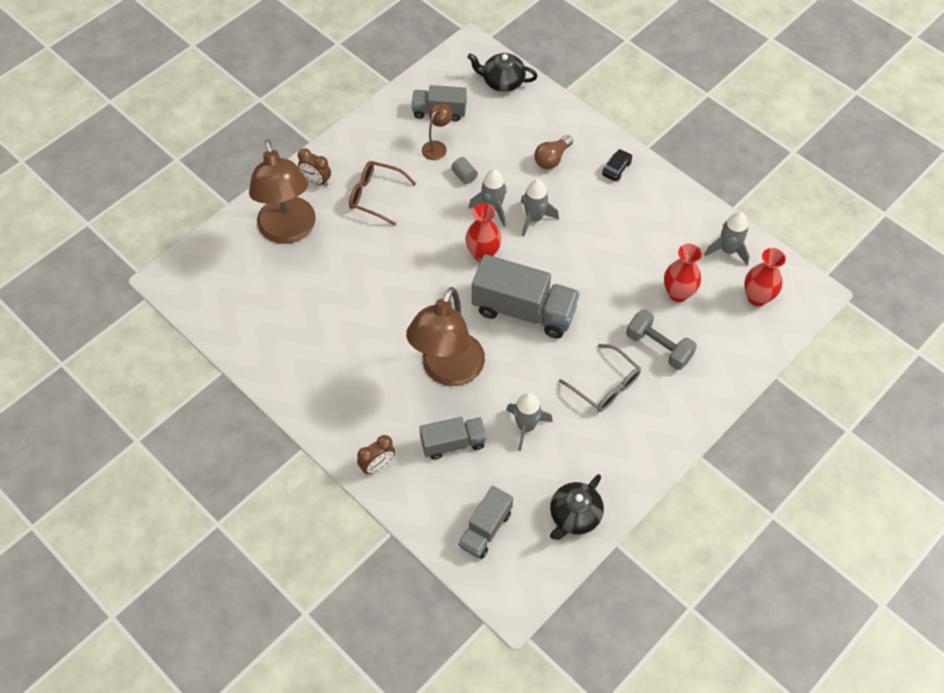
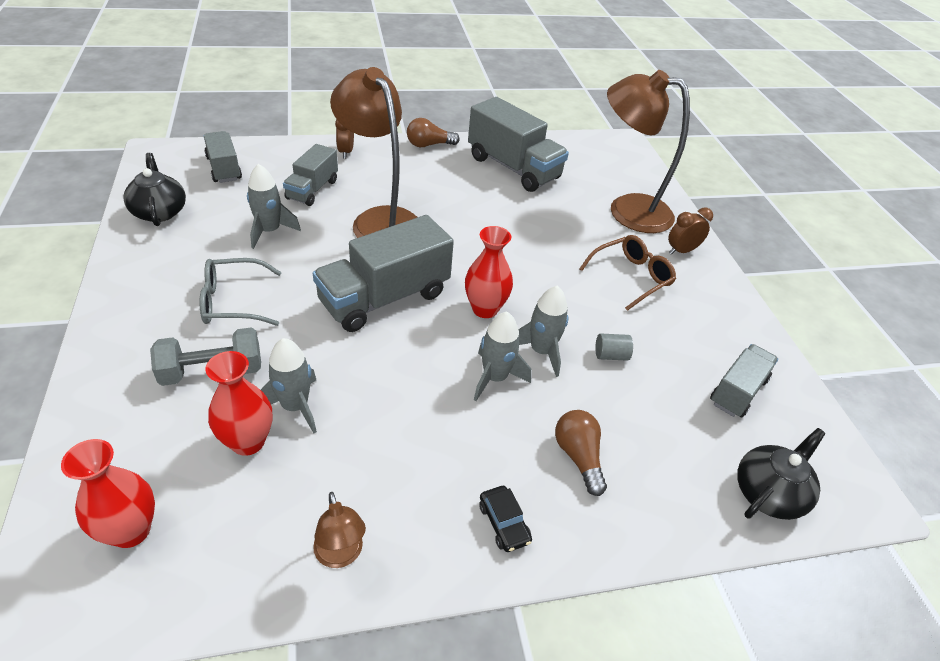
camera: 120 degrees right, 15 degrees down
brown lamp [422,104,453,160] -> brown lamp moved to [313,492,366,568]
grey rocket [704,212,750,265] -> grey rocket moved to [261,338,317,433]
none -> brown light bulb [407,118,460,147]
none -> grey truck [468,97,569,192]

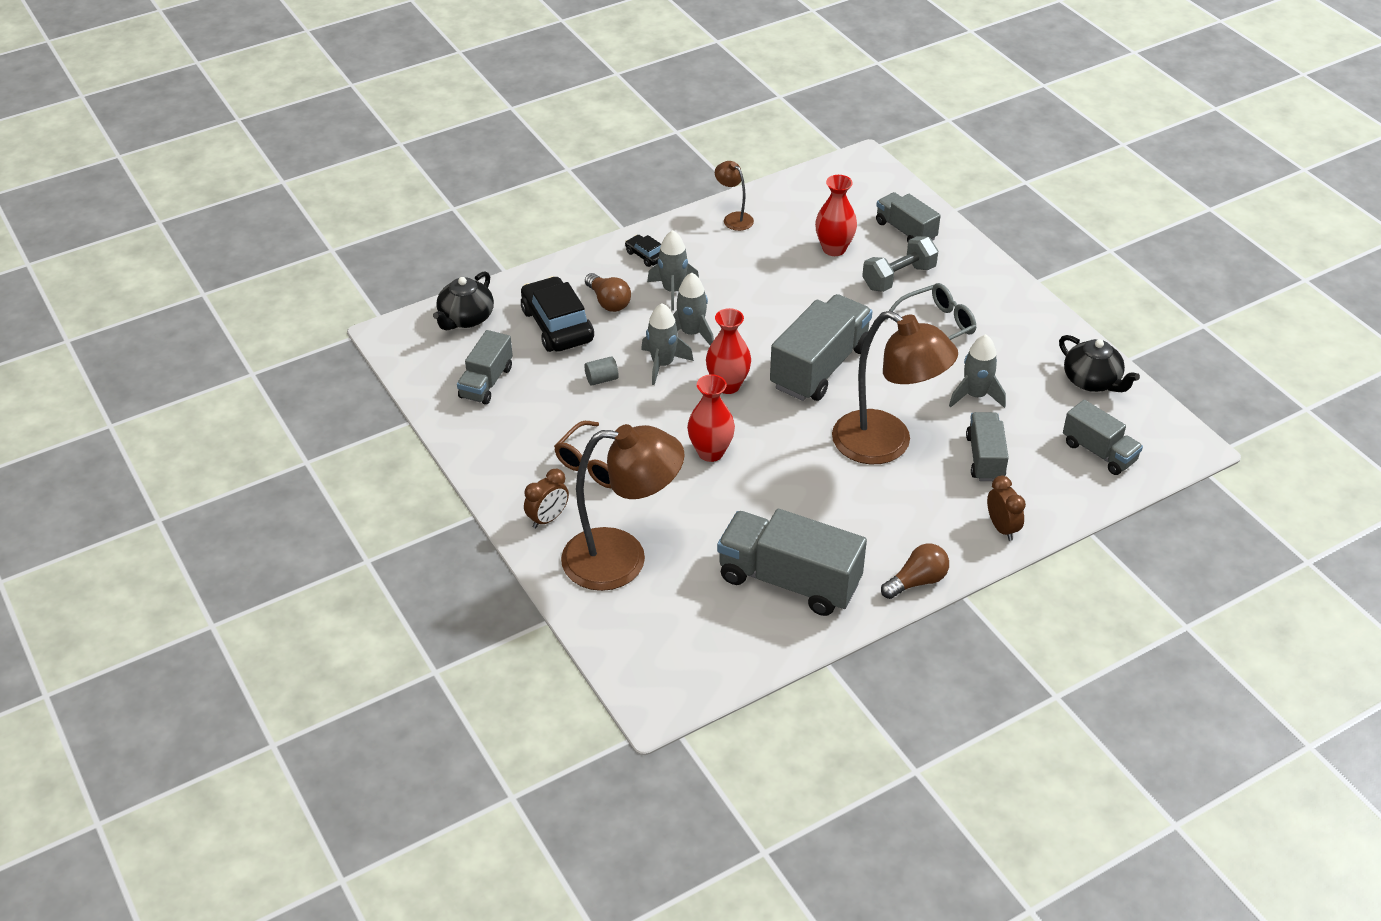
camera: 165 degrees right, 0 degrees up
red vase [61,439,155,548] -> red vase moved to [687,374,735,462]
grey rocket [261,338,317,433] -> grey rocket moved to [647,230,699,311]
none -> black car [521,276,594,352]
none -> grey truck [876,192,941,242]

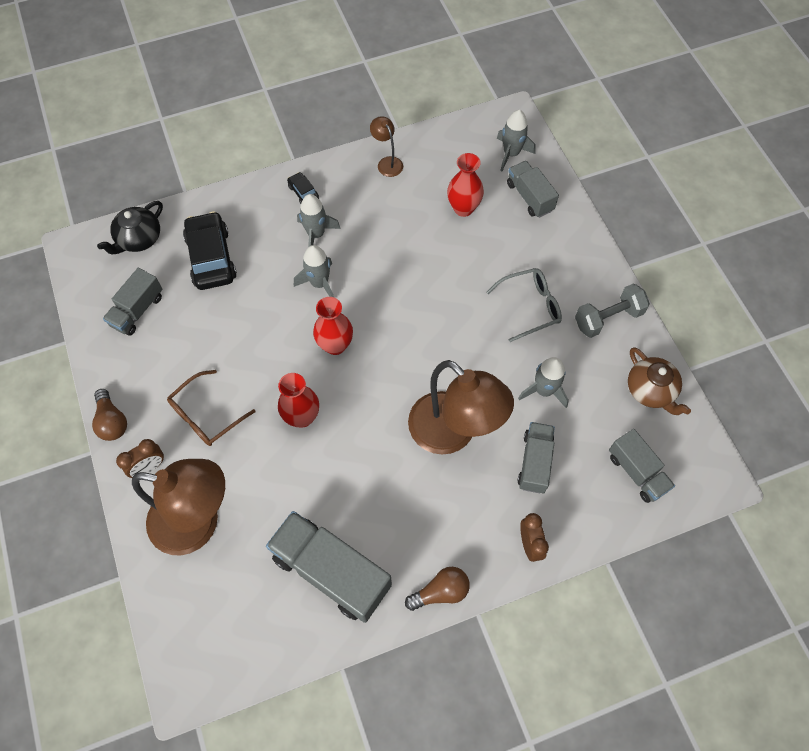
camera: 10 degrees right, 20 degrees up
brown light bulb [585,273,631,312] -> brown light bulb moved to [92,389,127,441]
grey cylinder [585,356,619,386] -> none
grey rocket [641,303,694,385] -> grey rocket moved to [497,110,536,171]
grey truck [770,294,873,401] -> none
grey dumbbell [862,236,938,292] -> grey dumbbell moved to [575,284,650,338]
black teapot [1059,335,1140,392] -> brown teapot [628,347,691,415]

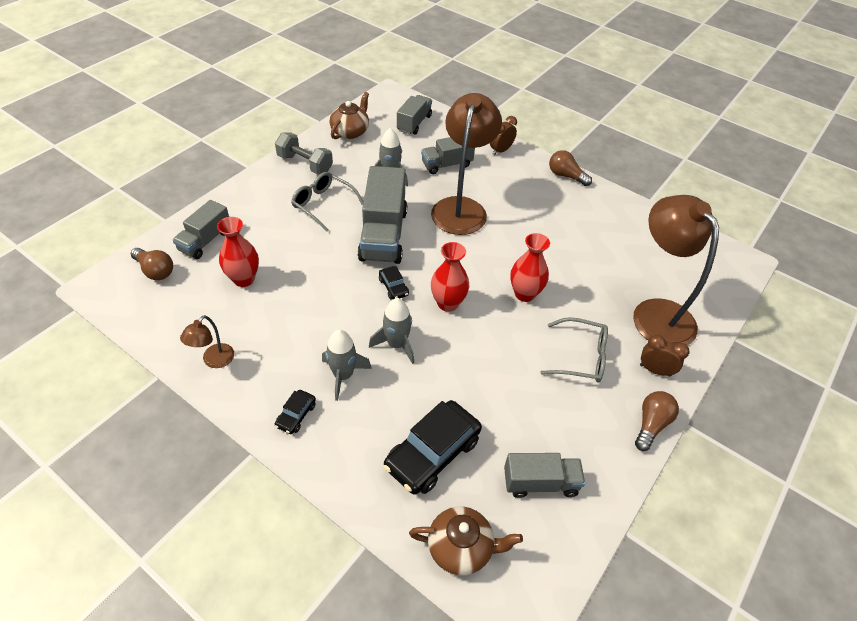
camera: 125 degrees left, 15 degrees down
black teapot [97,201,163,255] -> brown teapot [409,506,523,575]
brown glasses [167,370,256,446] -> grey glasses [540,317,608,382]
grey truck [266,511,392,623] -> grey truck moved to [358,166,407,264]
grey rocket [497,110,536,171] -> brown light bulb [131,248,173,280]
none -> black car [379,266,409,299]

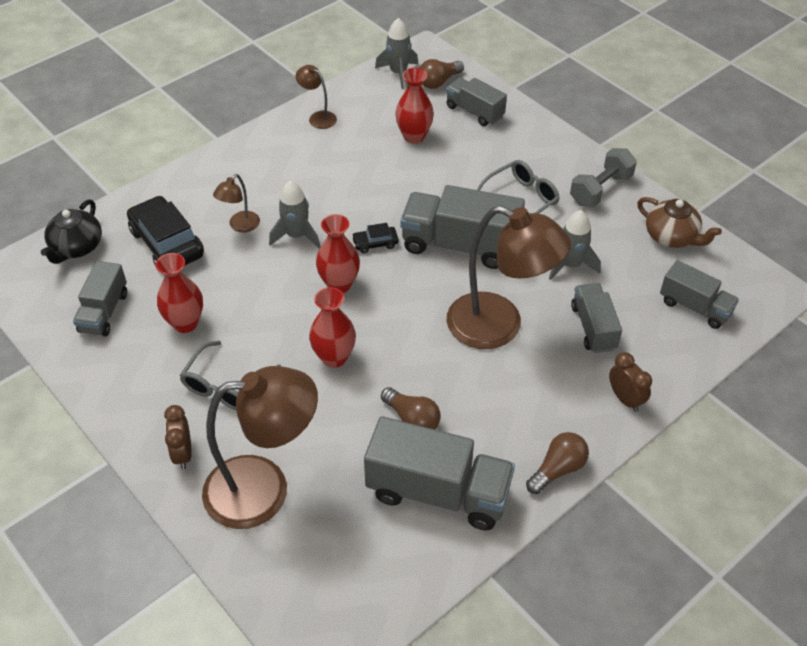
camera: 105 degrees right, 0 degrees up
black car [275,390,316,434] -> none
grey rocket [322,330,372,401] -> grey rocket moved to [375,18,418,89]
brown teapot [409,506,523,575] -> black teapot [41,200,102,264]
brown light bulb [635,391,679,451] -> brown light bulb moved to [381,387,441,429]
brown clock [640,334,690,377] -> brown clock turned 135 degrees clockwise [164,405,192,469]
none -> red vase [155,253,203,333]
none -> brown lamp [213,174,260,233]
none -> grey truck [364,416,515,530]

